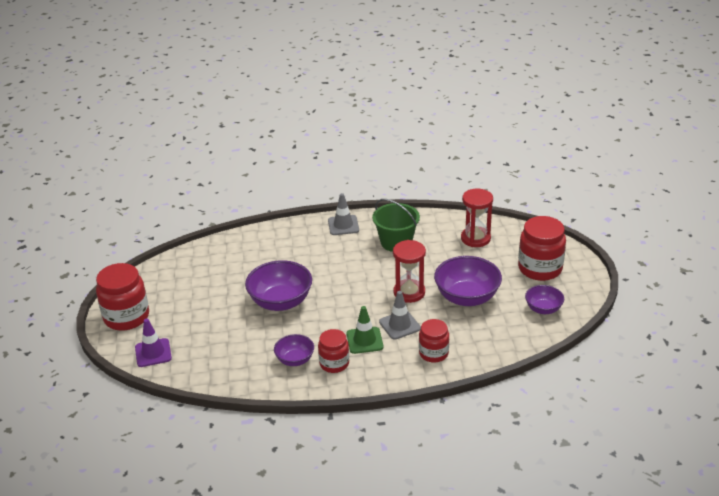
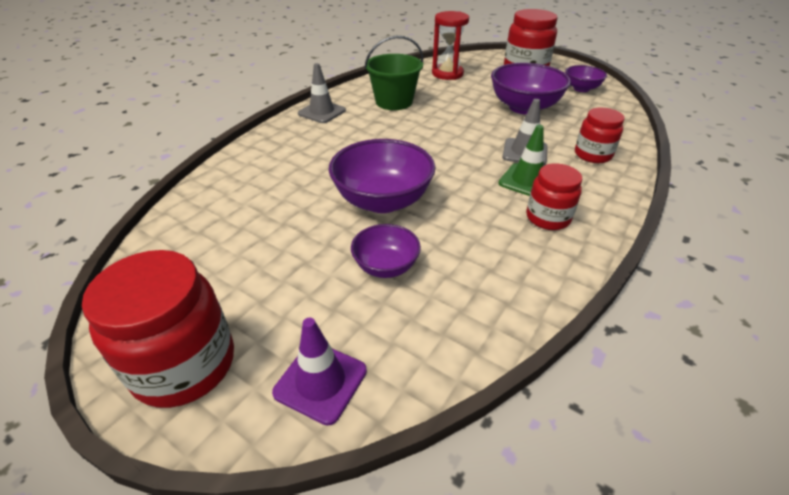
camera: 50 degrees left, 5 degrees up
purple bowl [274,334,314,366] -> purple bowl moved to [351,224,421,278]
red hourglass [393,240,426,303] -> none

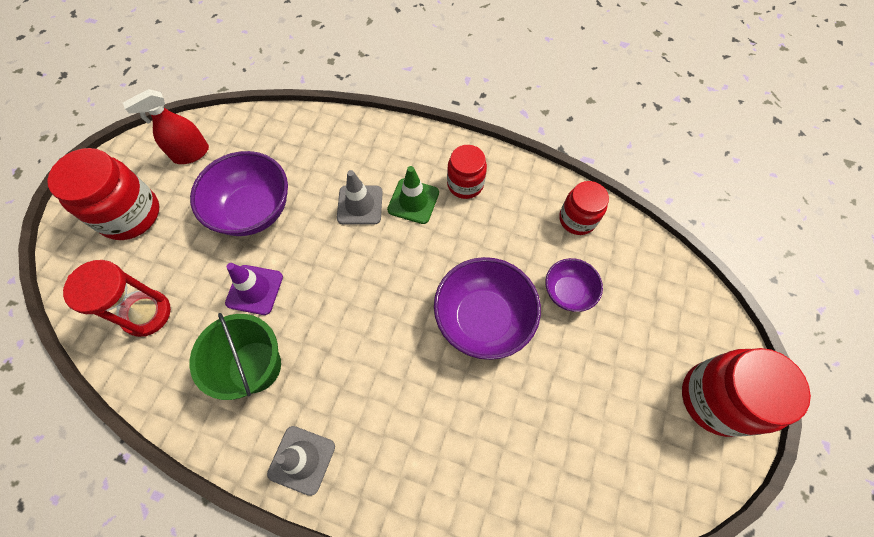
camera: 105 degrees left, 25 degrees up
purple traffic cone [272,318,367,426] -> purple traffic cone moved to [225,263,283,315]
purple bowl [565,65,607,92] -> red spray bottle [123,89,209,164]
red jar [575,108,625,163] -> red jar moved to [559,181,609,235]

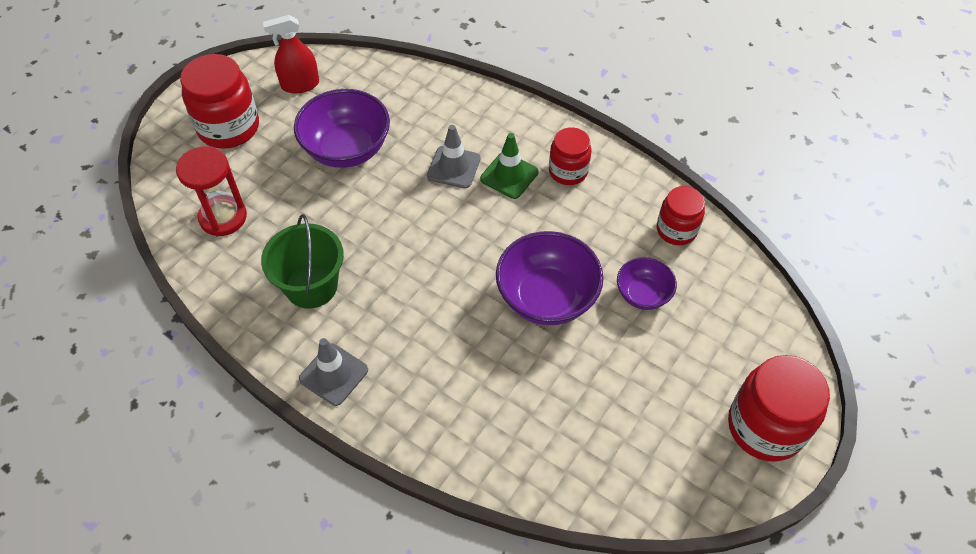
camera: 15 degrees right, 10 degrees down
purple traffic cone [225,263,283,315] -> none

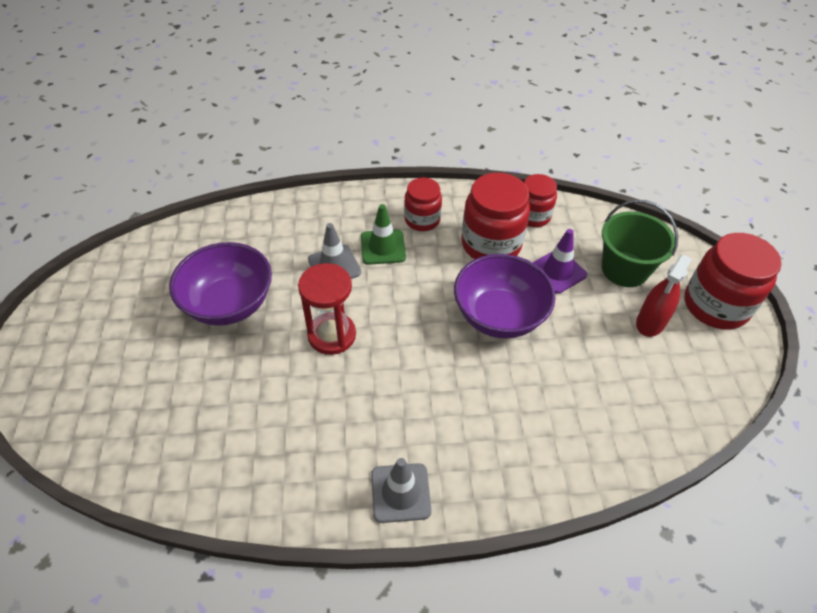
camera: 40 degrees left, 5 degrees down
red hourglass [176,146,247,236] -> red hourglass moved to [298,263,356,355]
red jar [180,54,259,149] -> red jar moved to [461,173,530,259]
green bucket [261,214,344,309] -> green bucket moved to [602,200,678,287]
red spray bottle [263,15,319,93] -> red spray bottle moved to [636,254,692,337]
purple bowl [617,257,677,310] -> purple traffic cone [532,229,587,294]

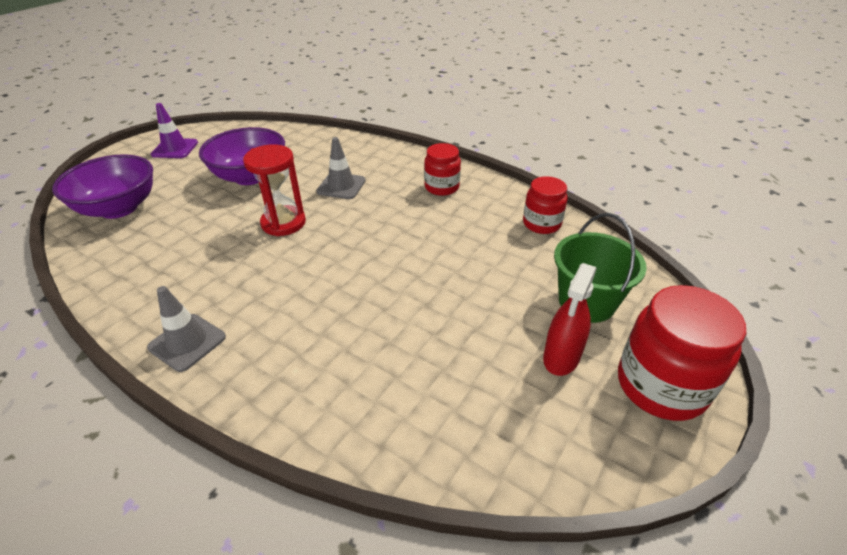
camera: 40 degrees right, 10 degrees down
green traffic cone [361,204,406,265] -> none
purple bowl [454,254,556,339] -> purple bowl moved to [52,154,153,219]
red jar [461,173,530,259] -> none
purple traffic cone [532,229,587,294] -> purple traffic cone moved to [151,103,198,158]
red spray bottle [636,254,692,337] -> red spray bottle turned 45 degrees counterclockwise [543,263,596,376]

